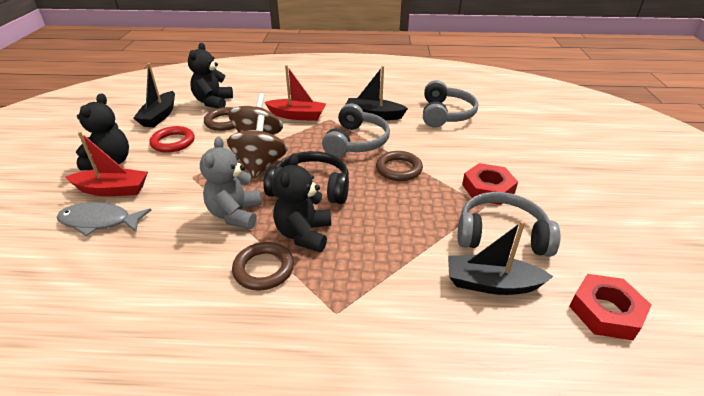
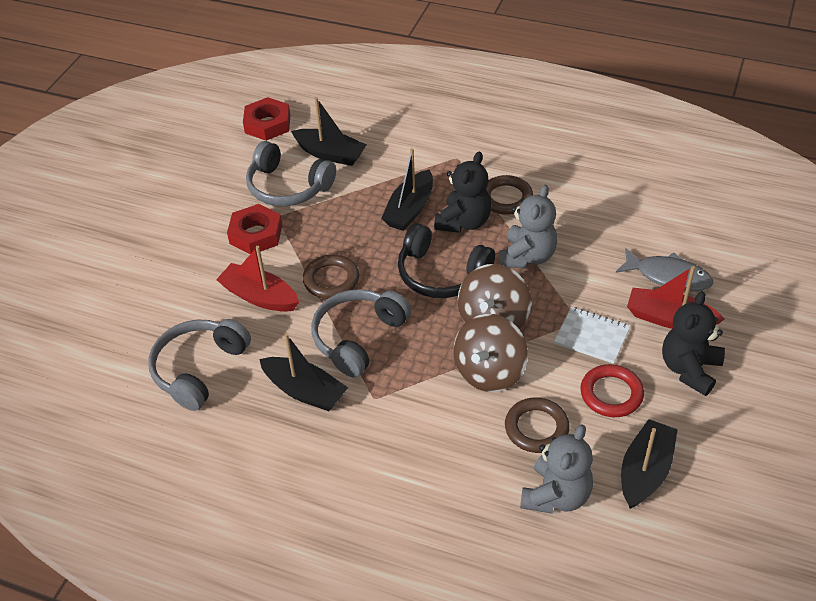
camera: 160 degrees left, 10 degrees up
black teddy bear [188,43,233,108] -> grey teddy bear [520,424,593,514]
red boat [264,65,326,121] -> red boat moved to [216,246,299,312]
none -> black boat [381,148,433,231]
none -> white notebook [554,307,630,364]

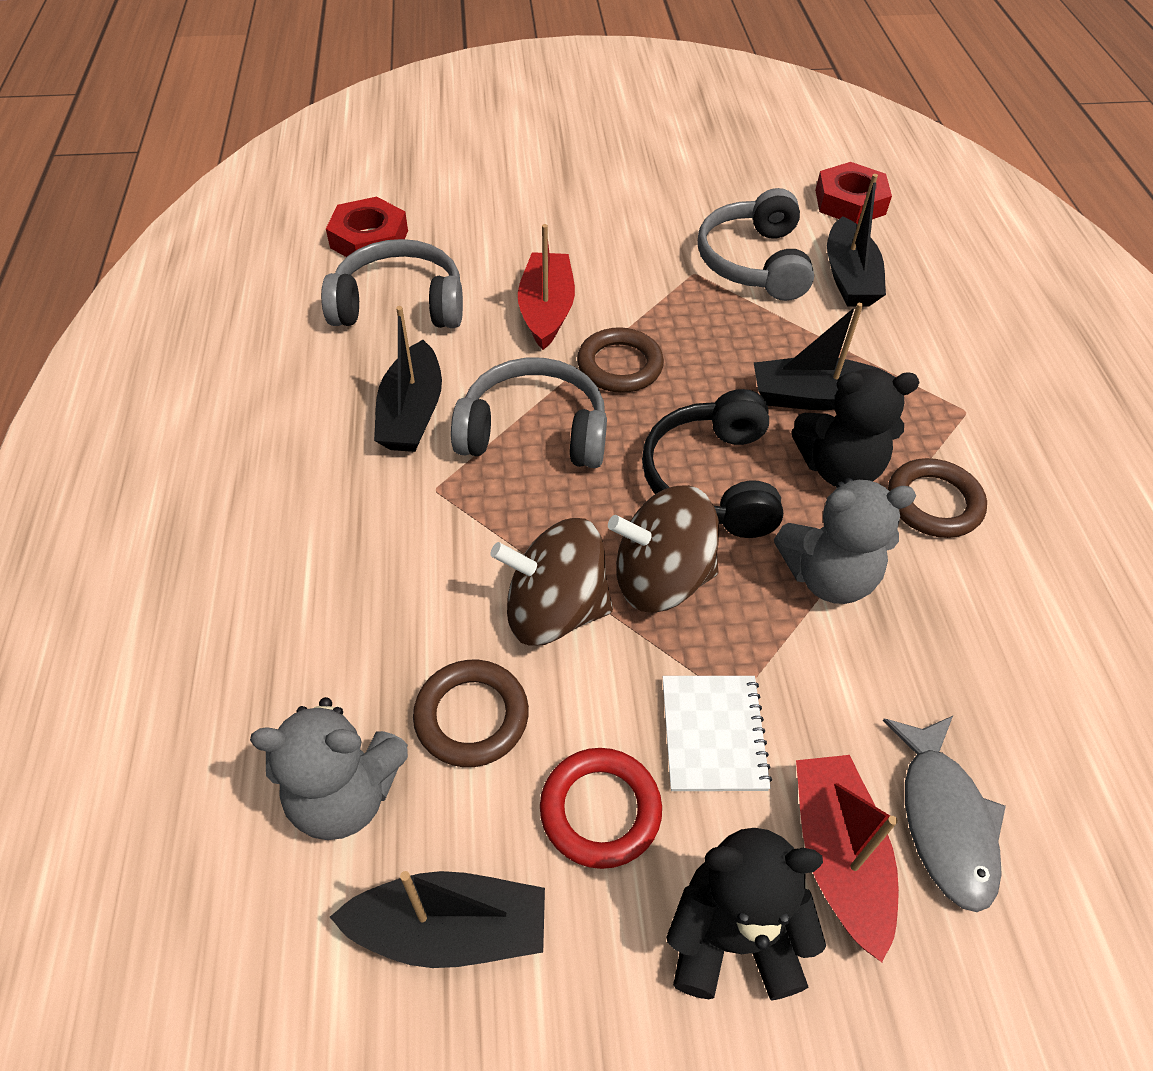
camera: 60 degrees right, 5 degrees up
red nut [227,204,282,254] -> red nut moved to [326,197,408,257]

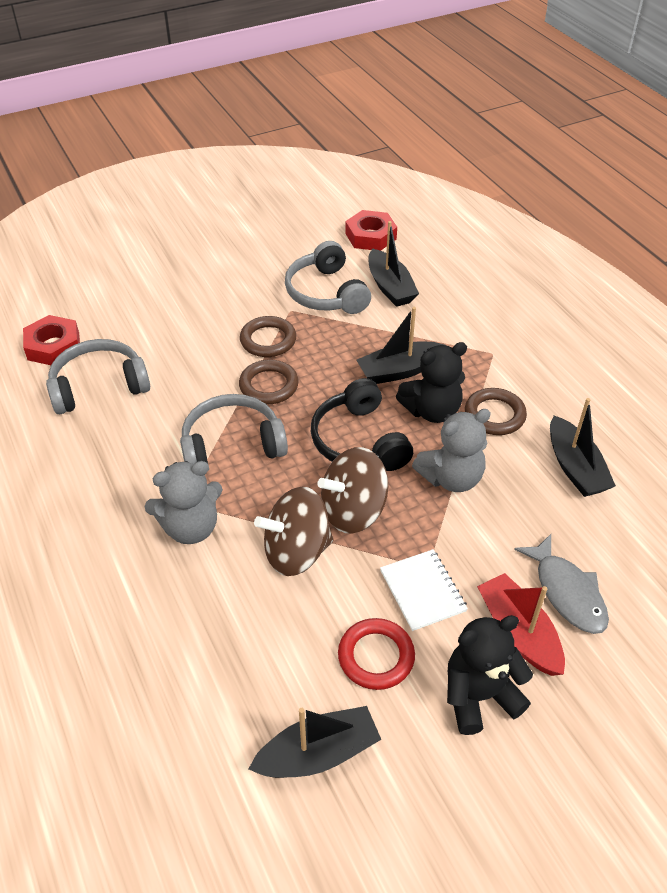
camera: 20 degrees left, 5 degrees down
grey teddy bear [250,697,408,840] -> grey teddy bear moved to [144,461,223,544]
black boat [374,306,442,452] -> black boat moved to [550,398,616,497]
brown ring [413,660,529,767] -> brown ring moved to [240,316,296,357]
red boat [518,224,575,350] -> none

